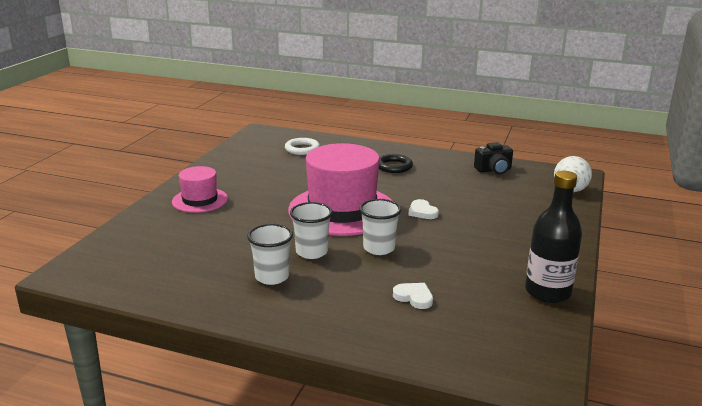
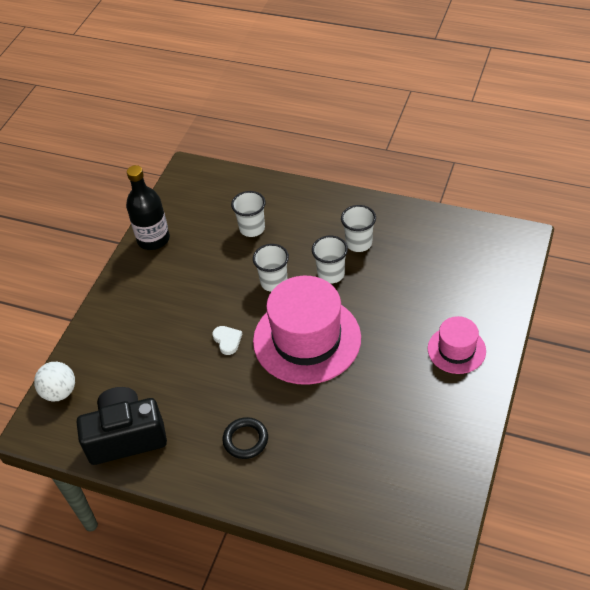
camera: 175 degrees left, 25 degrees up
white ring [285,138,320,155] -> none
white heart [393,283,433,309] -> white cup [231,191,266,237]
black camera [474,142,513,174] -> black camera [77,387,167,465], size x1.81

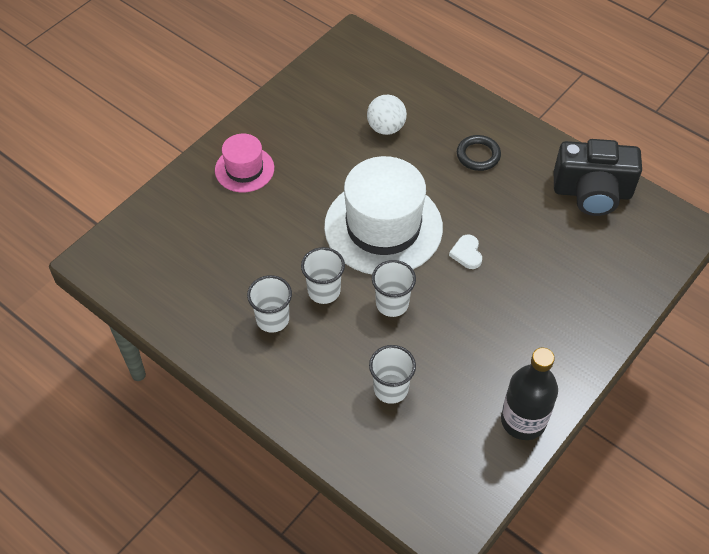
camera: 165 degrees left, 5 degrees up
white ball [34,362,75,401] -> white ball moved to [367,95,407,135]
pink hat [253,276,361,385] -> white hat [324,156,443,274]

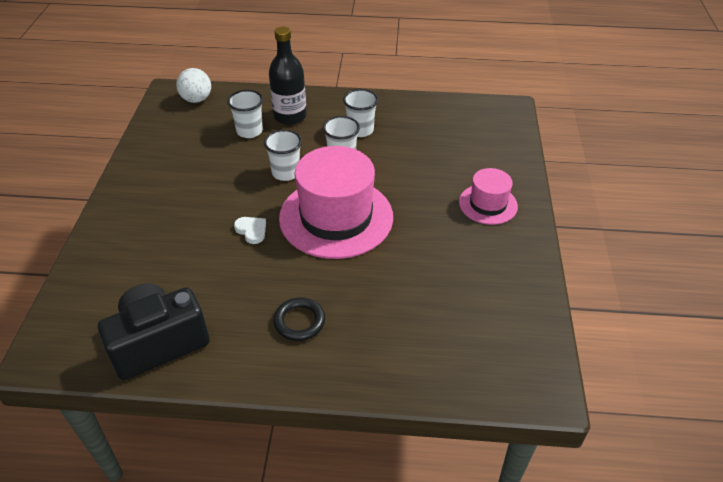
camera: 145 degrees right, 10 degrees down
white hat [324,156,443,274] -> pink hat [279,146,393,259]
white ball [367,95,407,135] -> white ball moved to [176,68,211,103]
black bottle [501,348,558,440] -> black bottle moved to [269,27,307,125]

